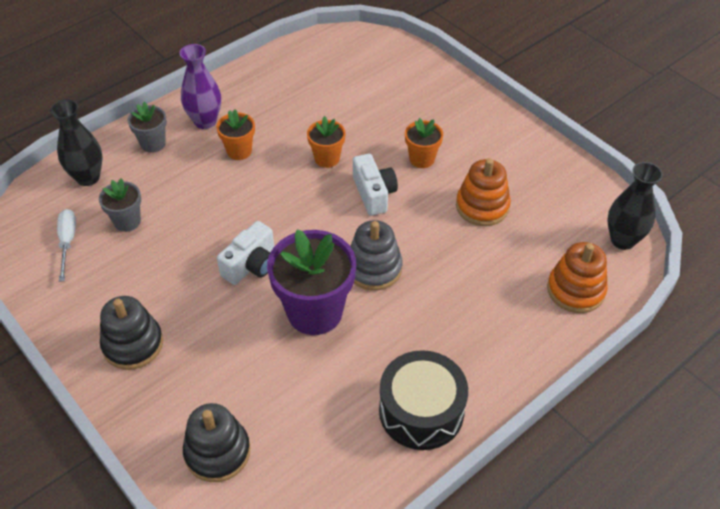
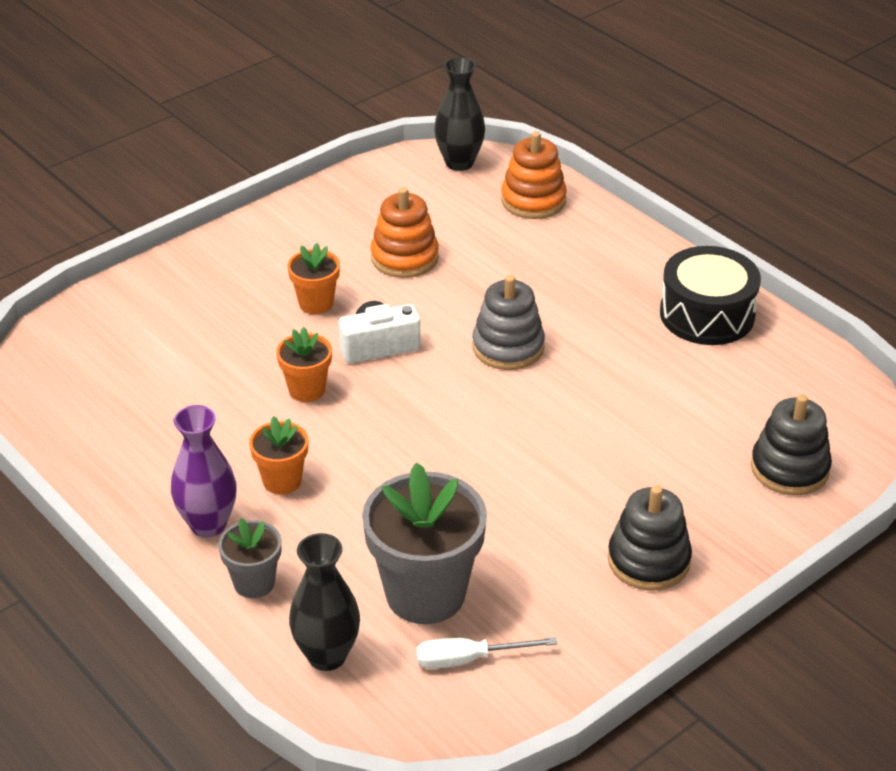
camera: 90 degrees left, 10 degrees down
grey flower pot [99,179,141,232] -> grey flower pot [362,462,487,624], size x1.93
white camera [217,221,274,285] -> none
purple flower pot [267,229,356,335] -> none

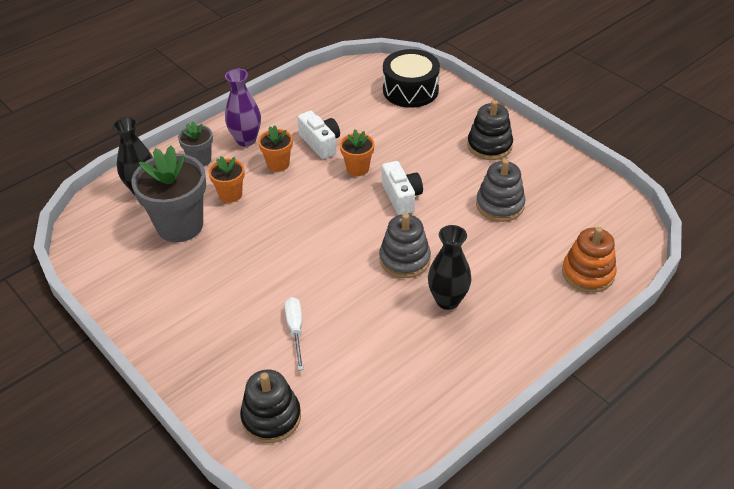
camera: 90 degrees right, 5 degrees up
orange flower pot [287,243,340,314] -> orange flower pot moved to [208,156,245,203]
orange stacking toy [371,187,439,278] -> grey stacking toy [476,159,525,222]
white screwdriver [416,637,557,669] -> white screwdriver moved to [285,297,304,371]
black vase [434,57,485,171] -> black vase moved to [428,225,471,310]
black stacking toy [608,485,692,591] -> black stacking toy moved to [467,100,513,160]
black drum [660,246,761,345] -> black drum moved to [383,49,440,108]
none -> white camera [298,111,340,159]

